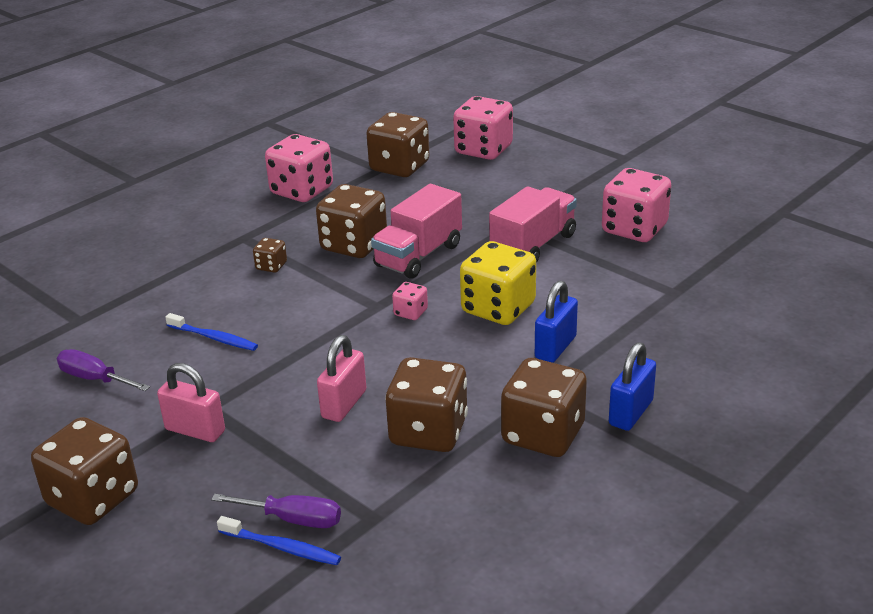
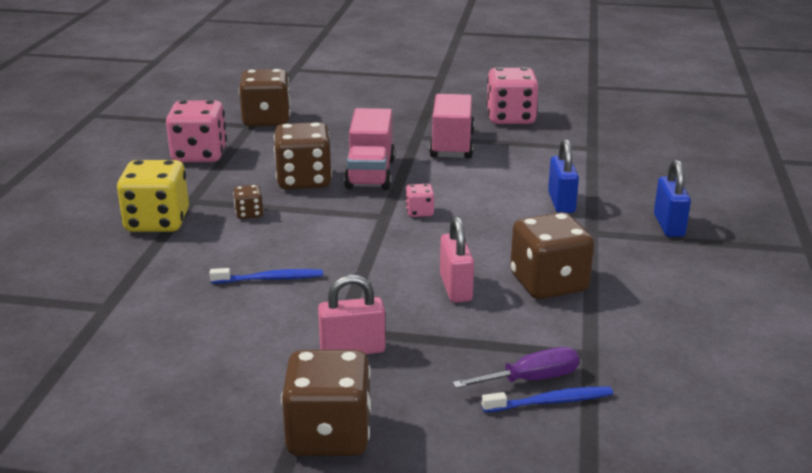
camera: 35 degrees left, 5 degrees down
purple screwdriver [57,349,150,391] -> none
pink dice [453,96,513,160] -> none
yellow dice [460,241,536,325] -> yellow dice moved to [117,160,189,232]
brown dice [501,358,587,457] -> none

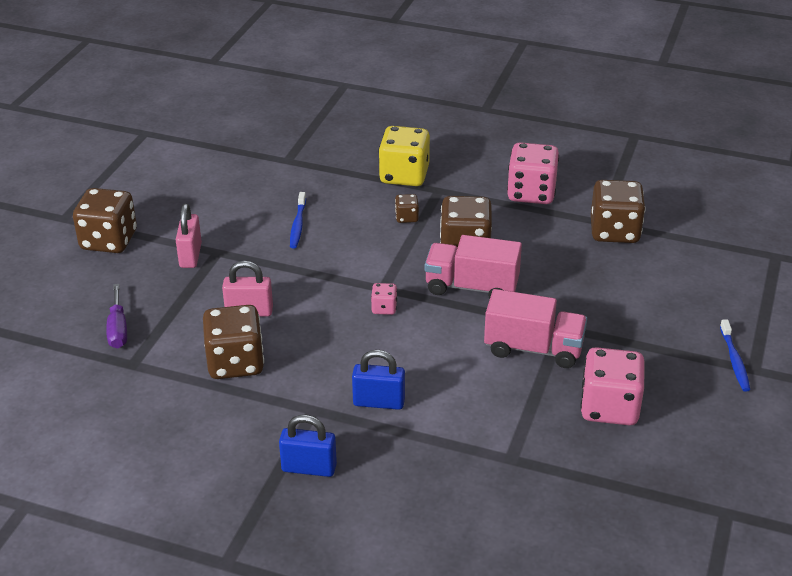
camera: 100 degrees right, 10 degrees up
blue toothbrush [482,387,613,413] -> blue toothbrush moved to [720,319,750,392]

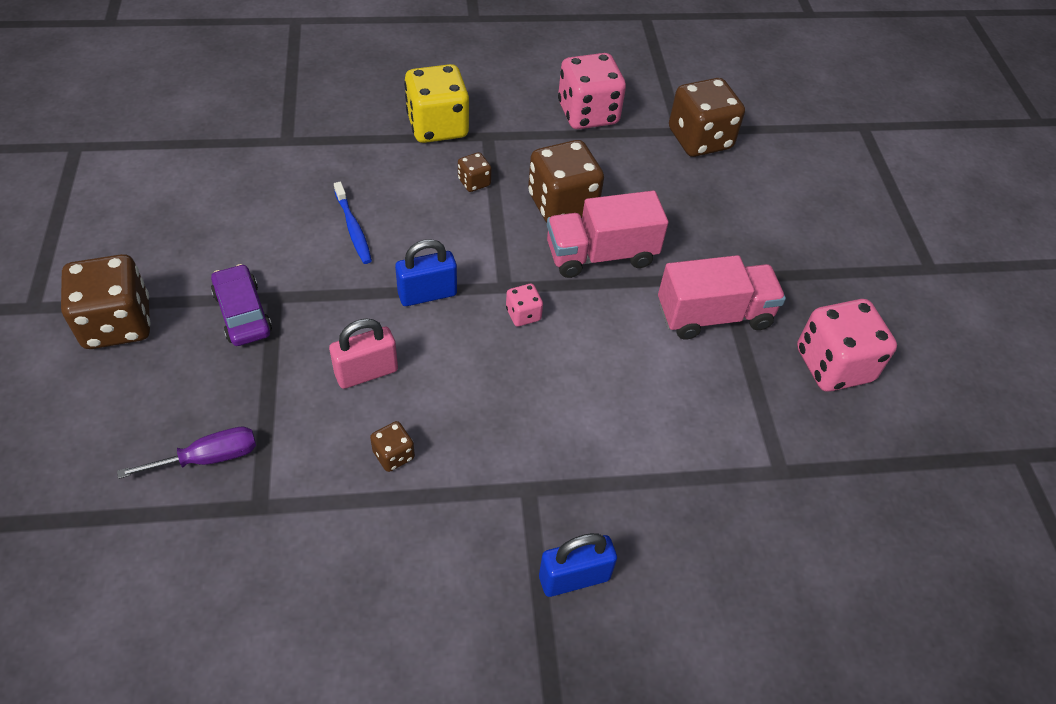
camera: 30 degrees left, 15 degrees up
purple screwdriver [106,284,127,348] -> purple screwdriver turned 75 degrees counterclockwise [117,427,256,479]
pink padlock [176,204,202,268] -> purple car [211,264,272,346]
brown dice [203,305,264,379] -> brown dice [370,421,415,472], size x0.47
blue padlock [352,350,405,410] -> blue padlock moved to [395,239,457,306]
blue toothbrush [720,319,750,392] -> none

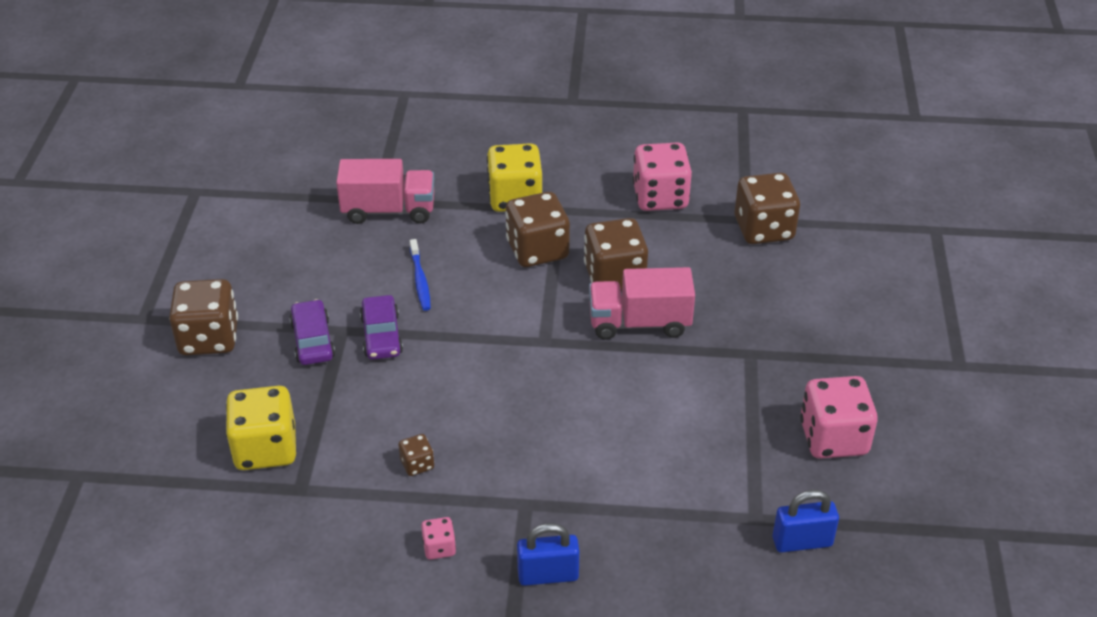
camera: 15 degrees right, 10 degrees down
purple screwdriver [117,427,256,479] -> yellow dice [225,386,296,470]
pink padlock [329,318,398,389] -> none
blue padlock [395,239,457,306] -> blue padlock moved to [772,490,839,553]
brown dice [458,152,492,192] -> brown dice [505,192,570,267], size x2.15
pink dice [506,284,543,326] -> pink dice moved to [421,517,456,560]
pink truck [658,255,786,339] -> pink truck moved to [336,159,434,224]
none -> purple car [360,295,403,360]

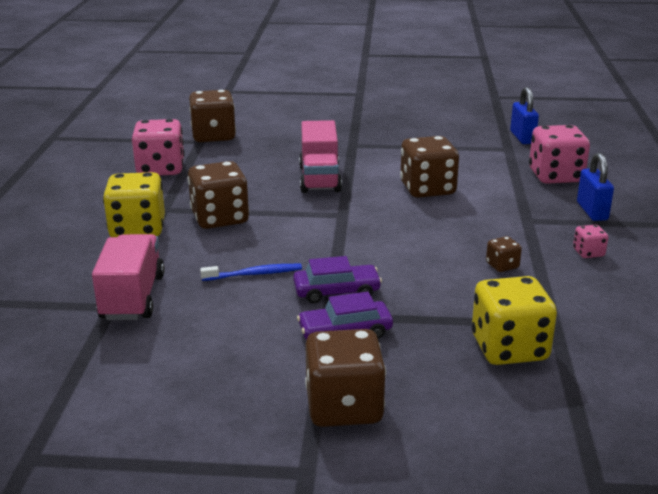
camera: 90 degrees left, 15 degrees down
brown dice [584,218,648,291] -> brown dice moved to [400,136,459,198]
pink dice [800,376,878,459] -> pink dice moved to [529,125,590,184]

